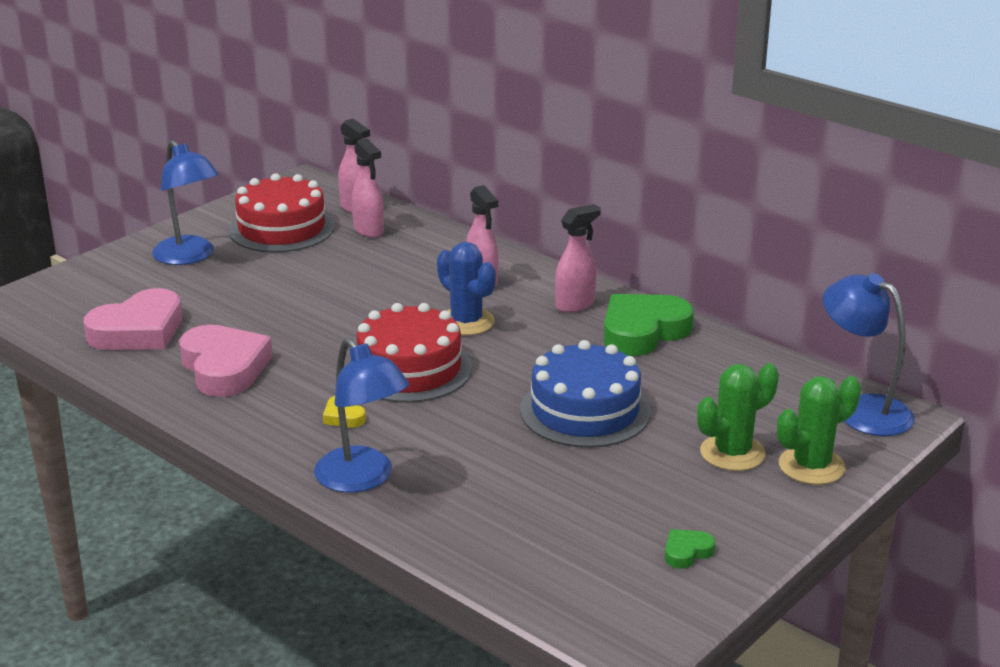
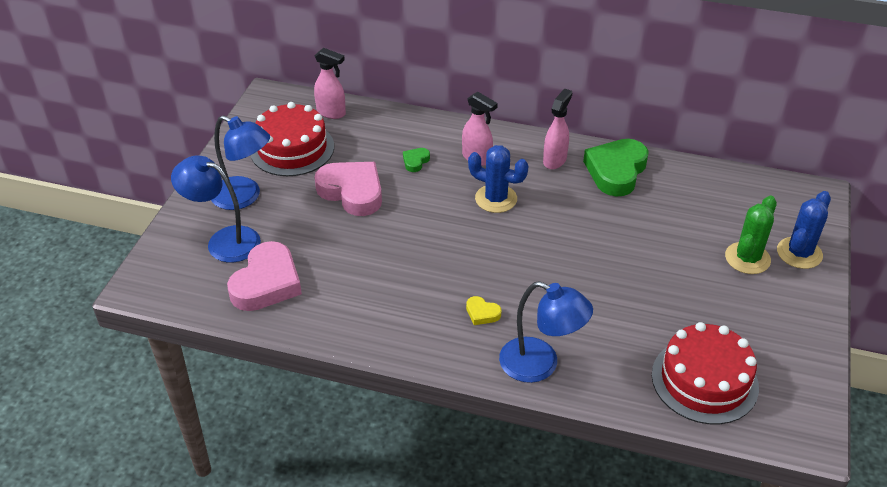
camera: 25 degrees left, 15 degrees up
pink heart [179,325,273,397] -> pink heart moved to [314,162,382,216]
pink spray bottle [352,139,384,238] -> none
red cake [357,303,472,403] -> red cake moved to [652,322,759,424]
blue cake [520,340,651,448] -> none
green heart [665,529,715,569] -> green heart moved to [403,148,430,172]
green cactus [777,376,861,485] -> blue cactus [777,191,831,269]
blue lamp [823,273,915,436] -> blue lamp moved to [171,155,261,262]

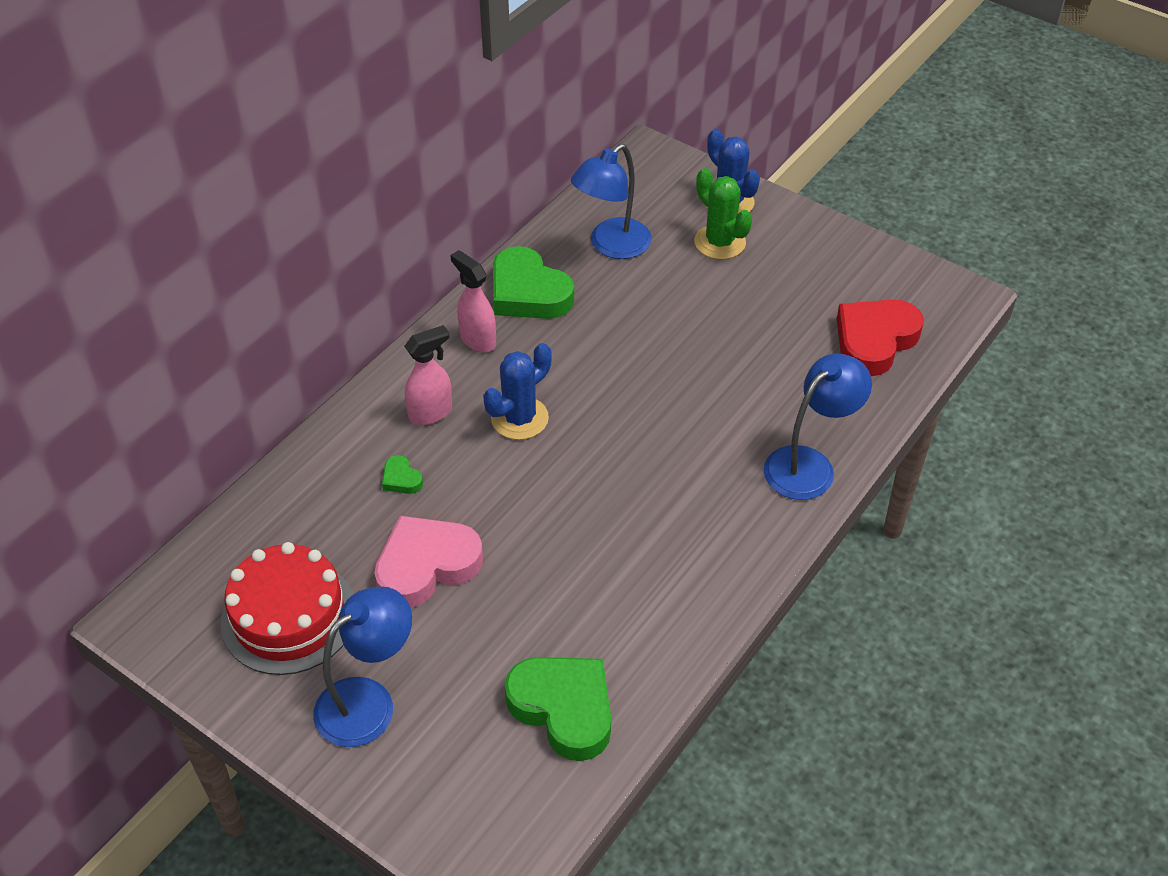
camera: 70 degrees left, 5 degrees up
blue lamp [171,155,261,262] -> blue lamp moved to [571,144,652,259]
pink heart [227,241,302,311] -> green heart [505,657,611,761]
pink spray bottle [314,48,346,119] -> none
yellow heart [466,296,501,325] -> none
red cake [652,322,759,424] -> red heart [837,299,924,376]

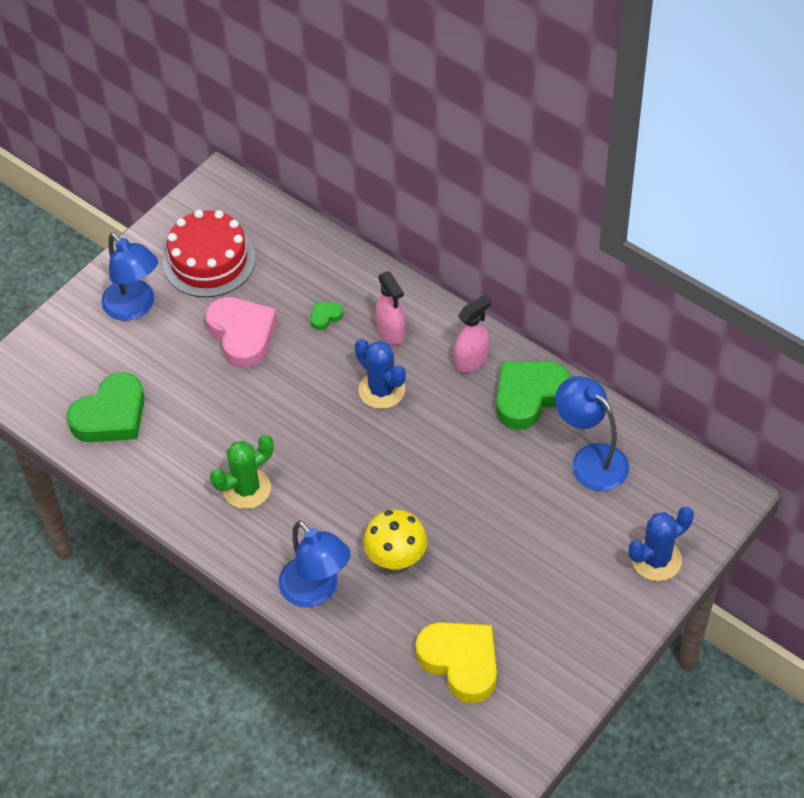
camera: 95 degrees right, 5 degrees up
green cactus [694,168,752,259] -> green cactus moved to [210,435,273,509]
red heart [837,299,924,376] -> yellow heart [416,622,497,703]
none -> yellow mushroom [363,509,427,571]

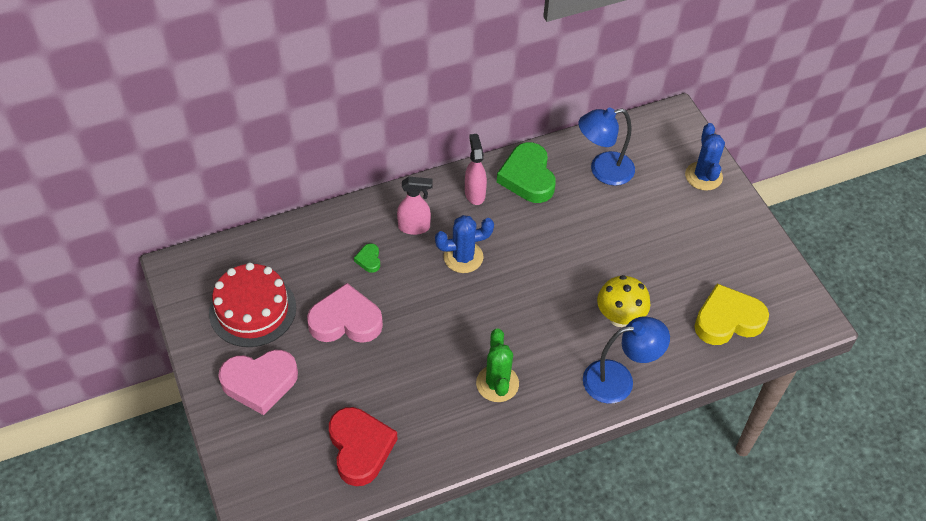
camera: 65 degrees left, 0 degrees up
green heart [67,372,145,442] -> red heart [329,407,397,486]
blue lamp [101,232,158,321] -> pink heart [218,350,298,415]

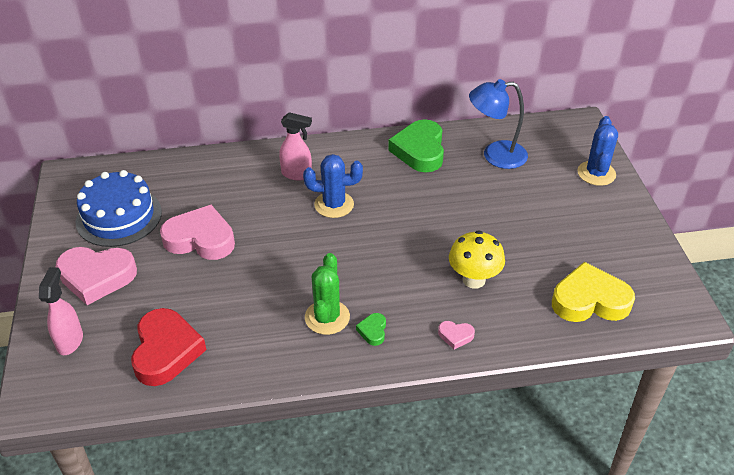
camera: 15 degrees right, 10 degrees down
red cake [209,263,296,347] -> blue cake [75,170,162,247]
green heart [354,243,380,273] -> green heart moved to [356,313,386,346]
pink spray bottle [465,134,487,205] -> pink spray bottle moved to [39,267,83,355]
blue lamp [583,316,670,404] -> pink heart [438,321,475,350]

